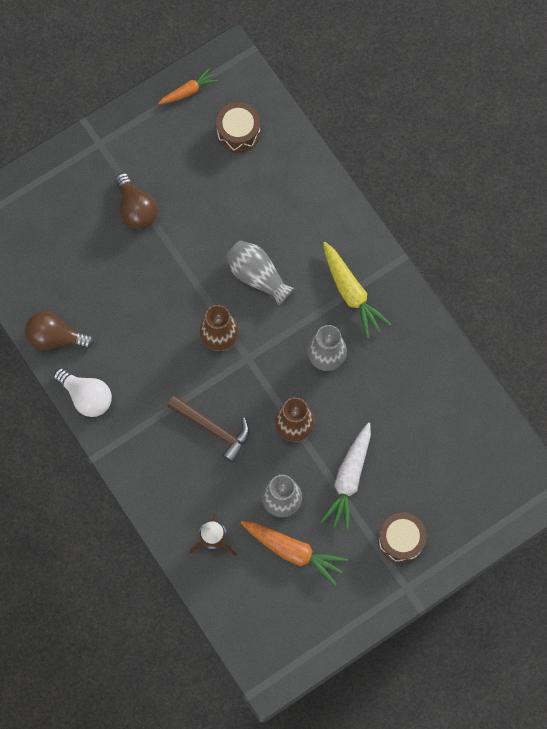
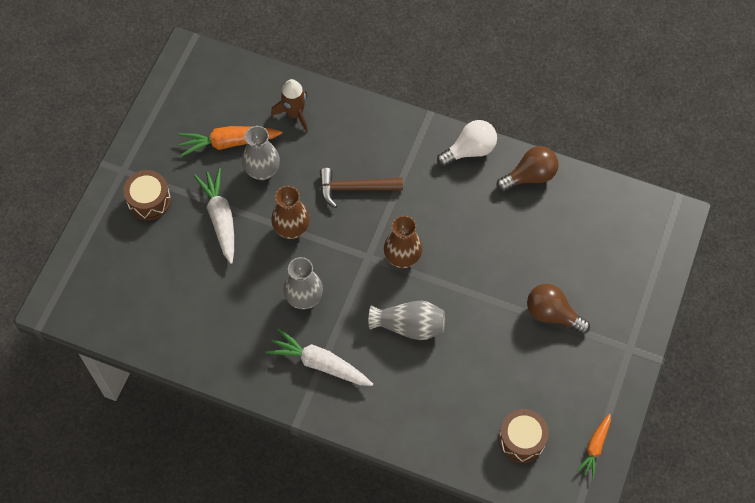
camera: 145 degrees right, 10 degrees down
white light bulb [53,368,112,417] -> white light bulb turned 150 degrees clockwise [437,120,497,167]
yellow carrot [323,242,392,339] -> white carrot [266,328,373,386]

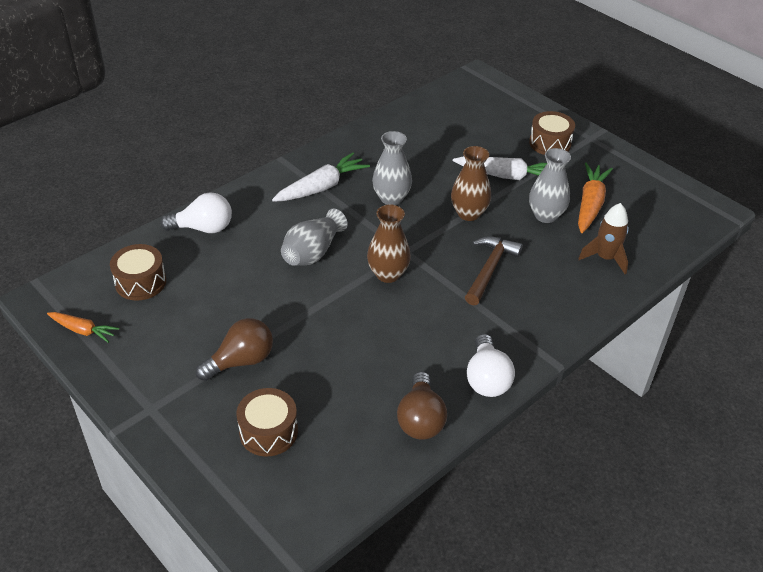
camera: 115 degrees right, 20 degrees down
orange carrot [577,414,611,479] -> orange carrot turned 150 degrees clockwise [47,312,119,343]
none -> white light bulb [160,192,232,233]
none -> brown drum [237,388,298,456]

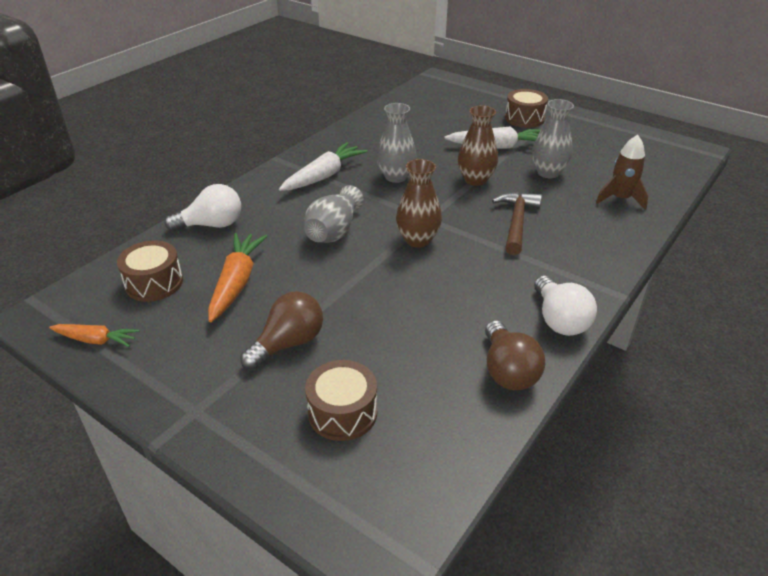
camera: 10 degrees left, 5 degrees down
orange carrot [578,163,613,233] -> orange carrot moved to [208,233,267,322]

